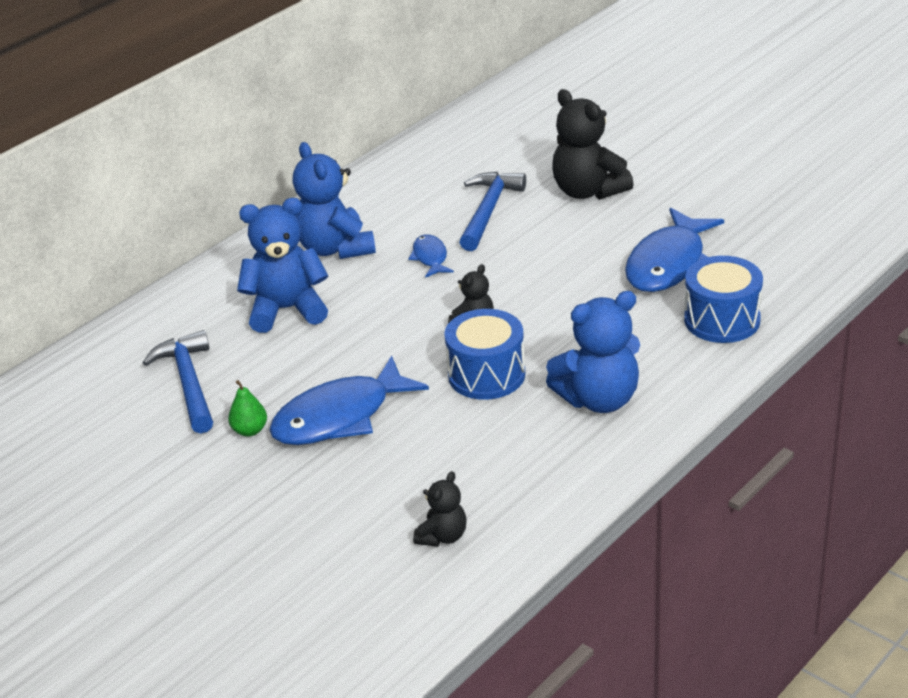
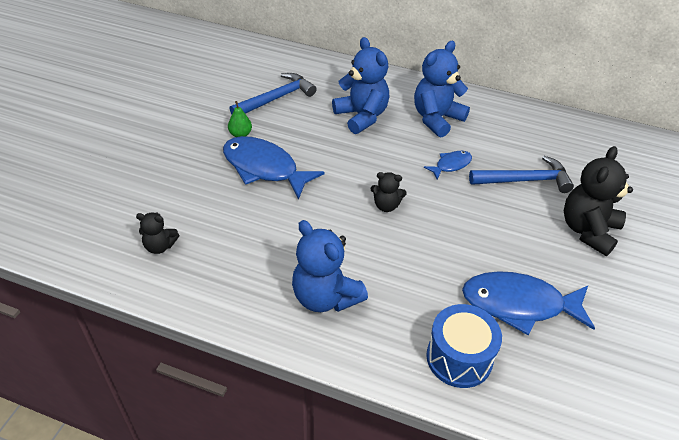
camera: 65 degrees right, 10 degrees up
blue drum [444,309,525,400] -> none

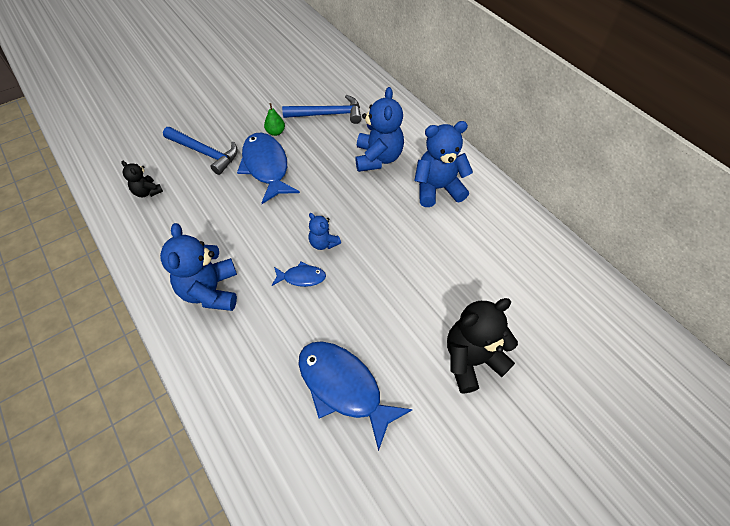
camera: 35 degrees right, 10 degrees up
black teddy bear [370,172,407,212] -> blue teddy bear [309,213,341,250]
blue fish [424,151,472,180] -> blue fish moved to [272,261,326,287]
blue drum [426,304,502,388] -> none
blue hammer [469,156,574,193] -> blue hammer moved to [163,127,238,175]

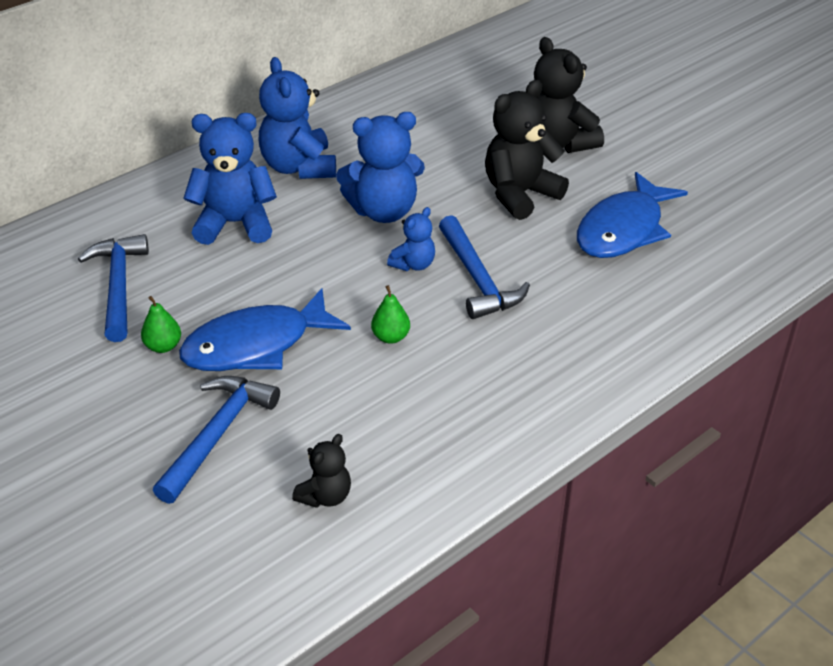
camera: 95 degrees left, 15 degrees down
blue teddy bear [160,223,237,311] -> blue teddy bear moved to [336,112,425,223]
blue fish [272,261,326,287] -> blue hammer [439,215,530,319]
none -> green pear [371,285,410,344]
none -> black teddy bear [485,80,569,220]

